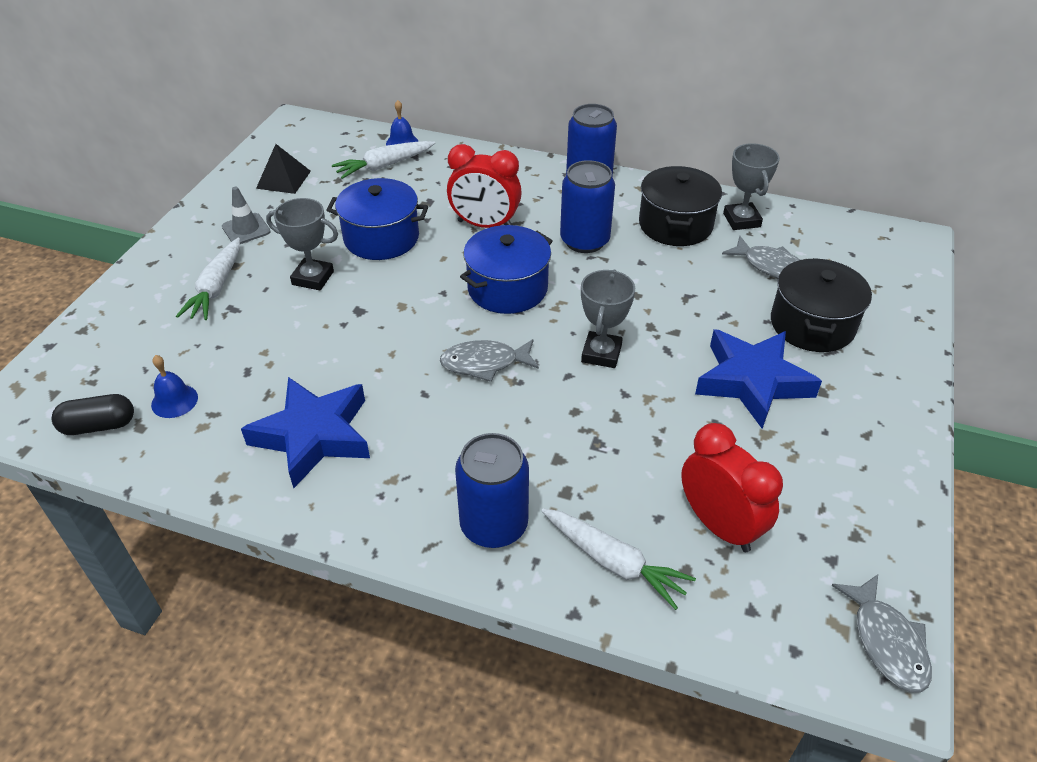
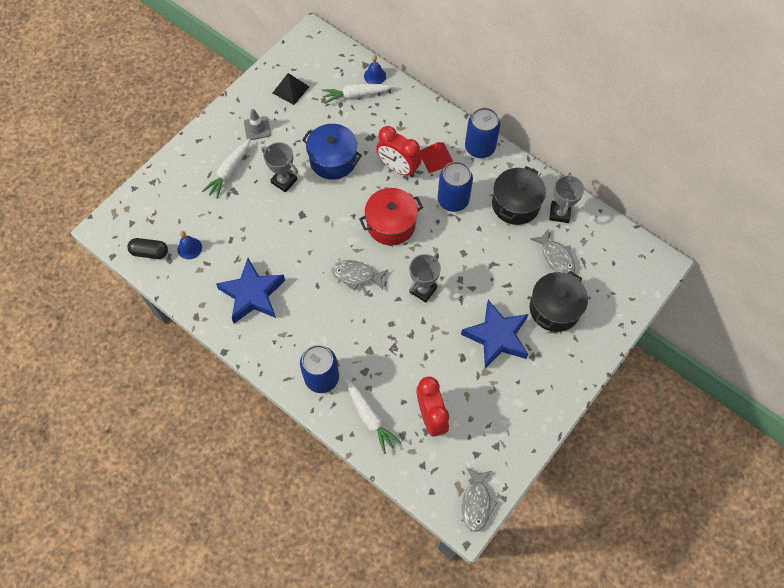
camera: 20 degrees right, 20 degrees up
blue pot [460,225,553,314] -> red pot [359,188,423,246]
none -> red pyramid [420,142,453,173]

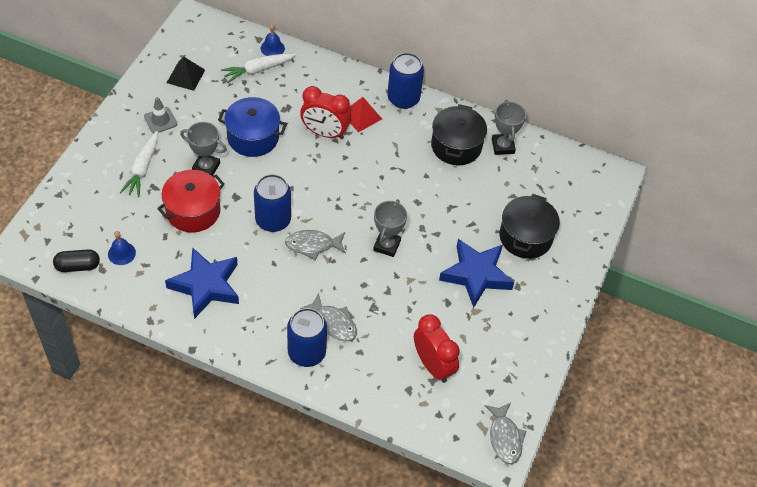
camera: 20 degrees left, 10 degrees down
white carrot [346,380,402,454] -> none
red pot [359,188,423,246] -> red pot moved to [157,170,225,233]
blue can [438,161,473,212] -> blue can moved to [254,174,291,232]
grey fish [530,228,576,275] -> grey fish moved to [300,293,357,341]

